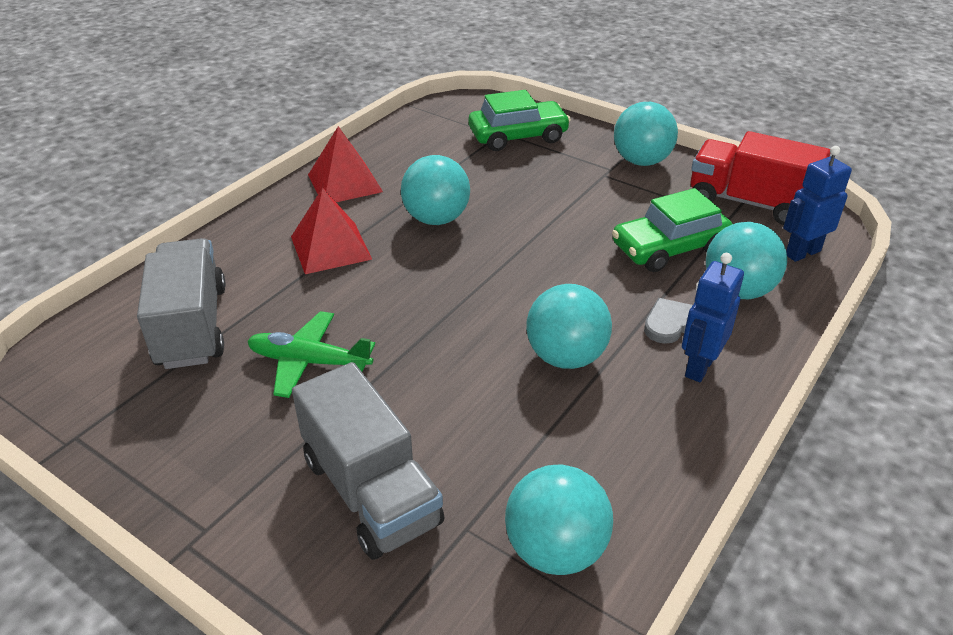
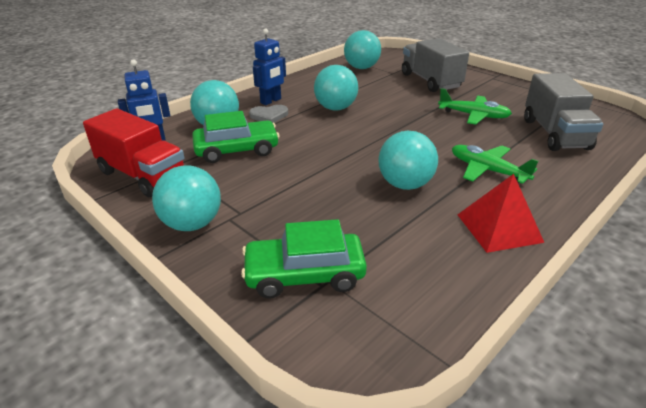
camera: 170 degrees left, 5 degrees down
red pyramid [291,188,372,274] -> green plane [452,145,538,184]

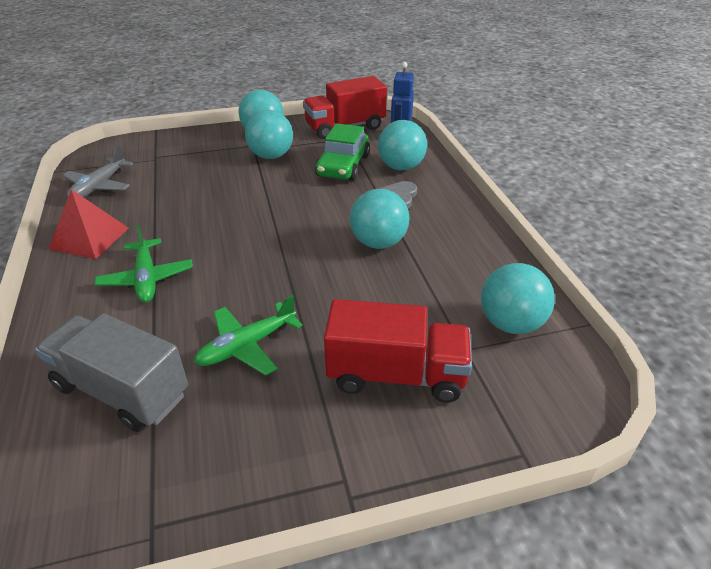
camera: 120 degrees right, 5 degrees up
green car [241,219,367,298] -> none
blue robot [253,28,286,105] -> none
turquoise ball [378,131,438,190] -> turquoise ball moved to [245,110,293,159]
grey truck [402,38,469,92] -> red truck [324,299,472,402]
green plane [452,145,538,184] -> green plane turned 90 degrees clockwise [95,224,193,303]
none -> grey plane [63,145,133,197]

